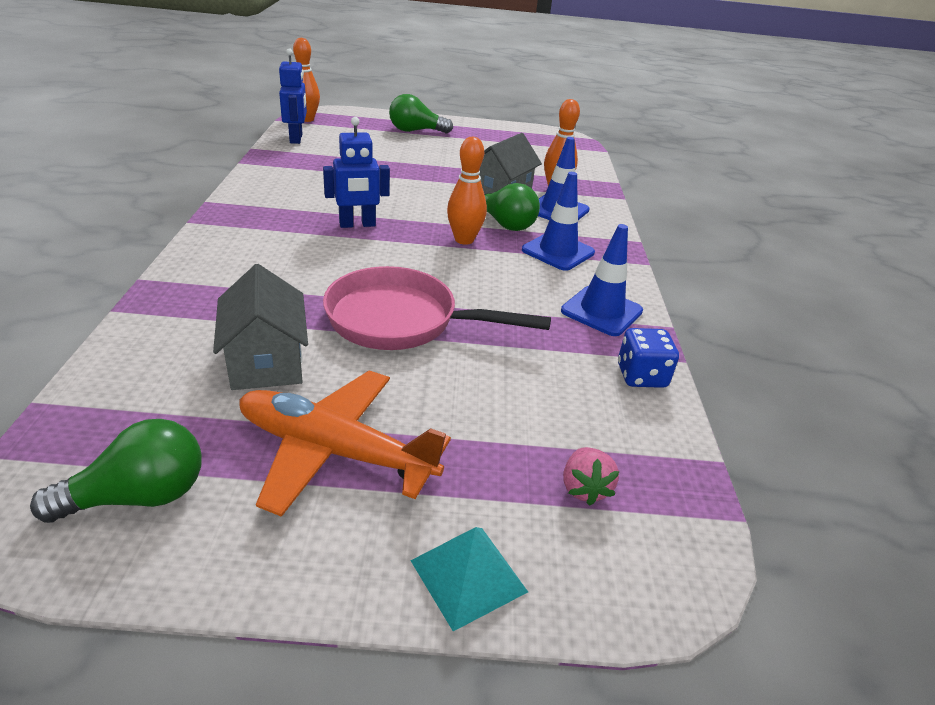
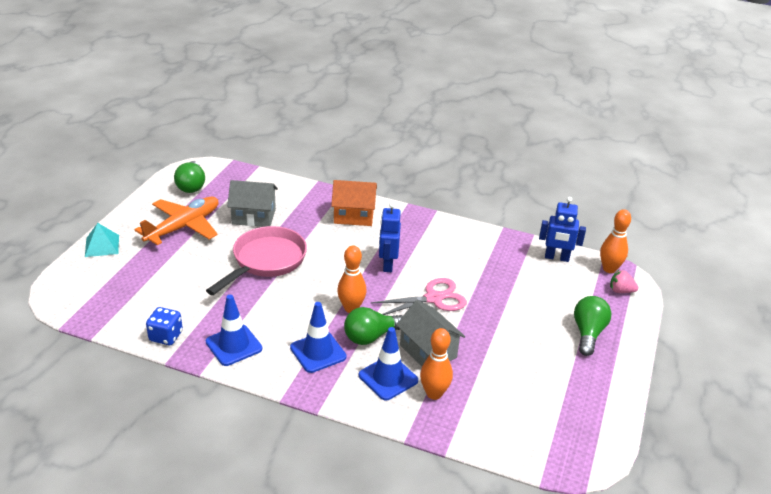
camera: 110 degrees right, 0 degrees up
pink strawberry [563,447,620,506] -> pink strawberry moved to [610,270,638,293]
none -> orange house [331,180,377,226]
none -> pink scissors [371,278,467,315]

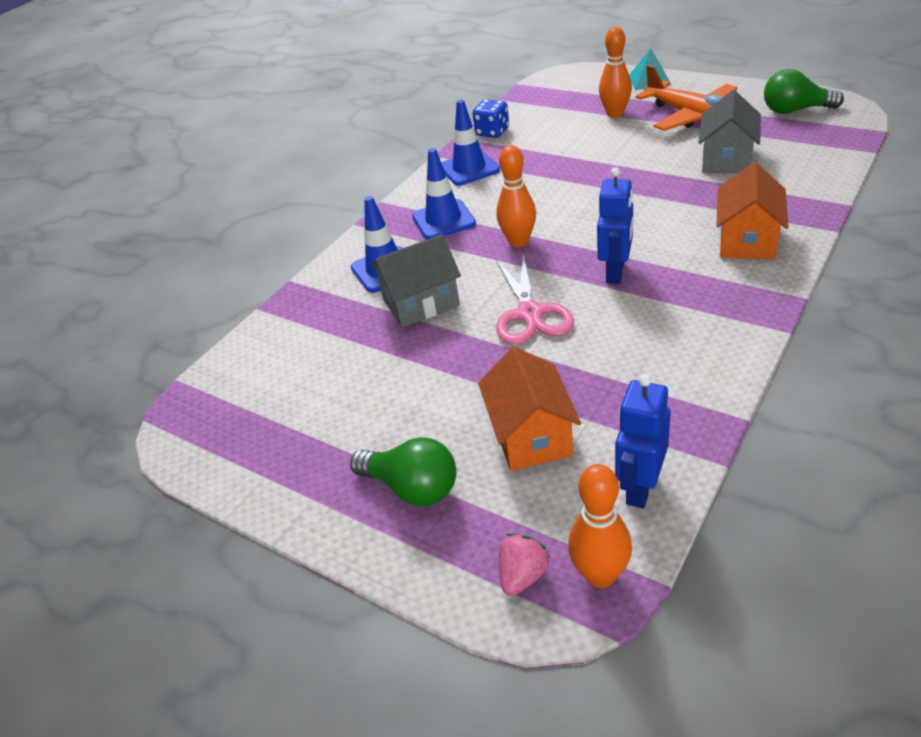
camera: 110 degrees right, 5 degrees up
pink pan [206,226,307,295] -> none
green light bulb [344,307,403,345] -> none
blue robot [379,202,401,272] -> blue robot turned 90 degrees clockwise [597,167,633,284]
orange bowling pin [420,328,453,400] -> orange bowling pin moved to [599,27,632,118]
none -> orange house [478,347,581,471]

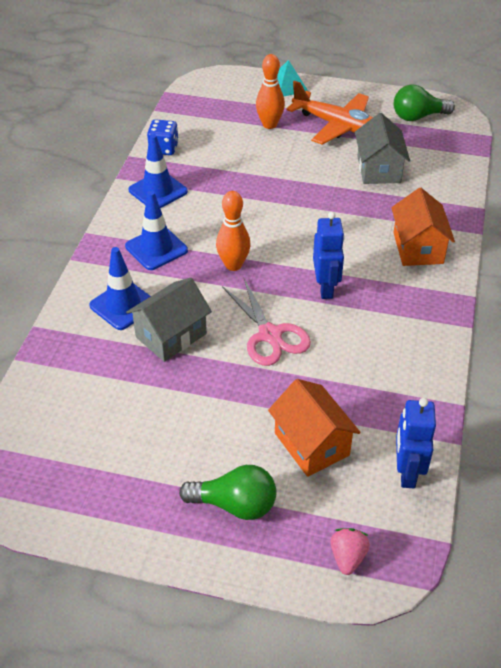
camera: 25 degrees left, 5 degrees up
orange bowling pin [568,464,632,588] -> none

